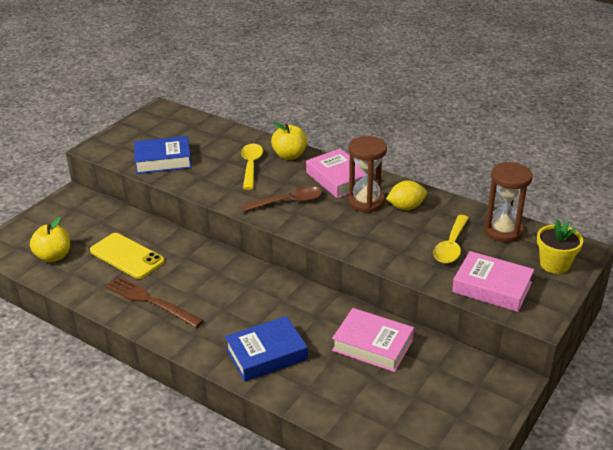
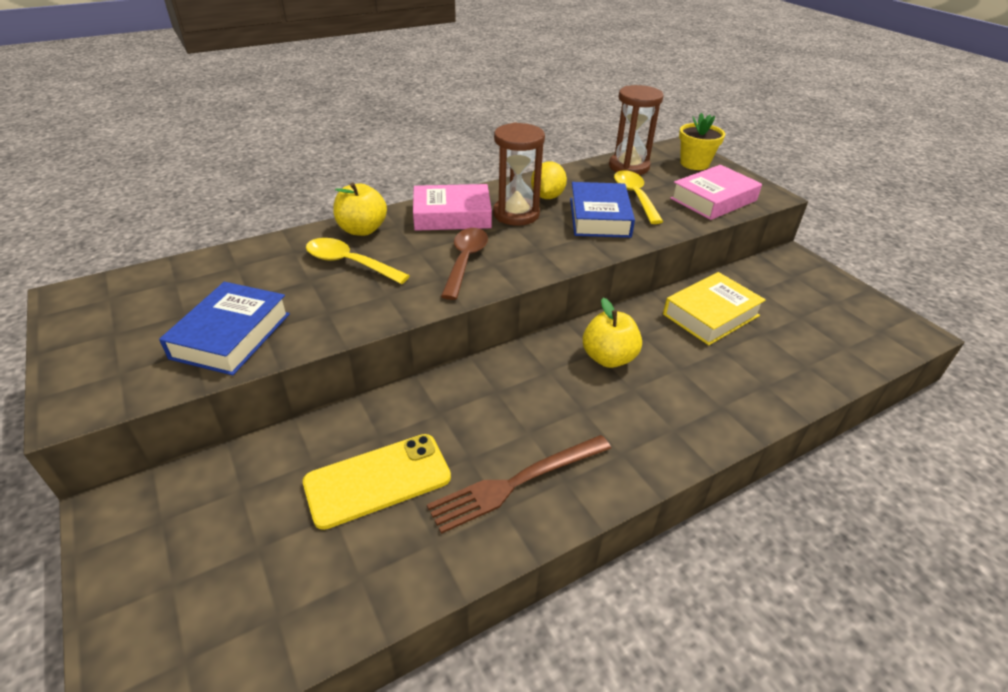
camera: 65 degrees left, 5 degrees up
yellow apple [30,217,70,262] -> yellow apple moved to [583,298,642,368]
blue book [225,316,308,381] -> blue book moved to [570,182,635,238]
pink book [332,308,414,372] -> yellow book [663,272,766,345]
yellow spoon [433,215,469,263] -> yellow spoon turned 150 degrees counterclockwise [614,170,663,224]

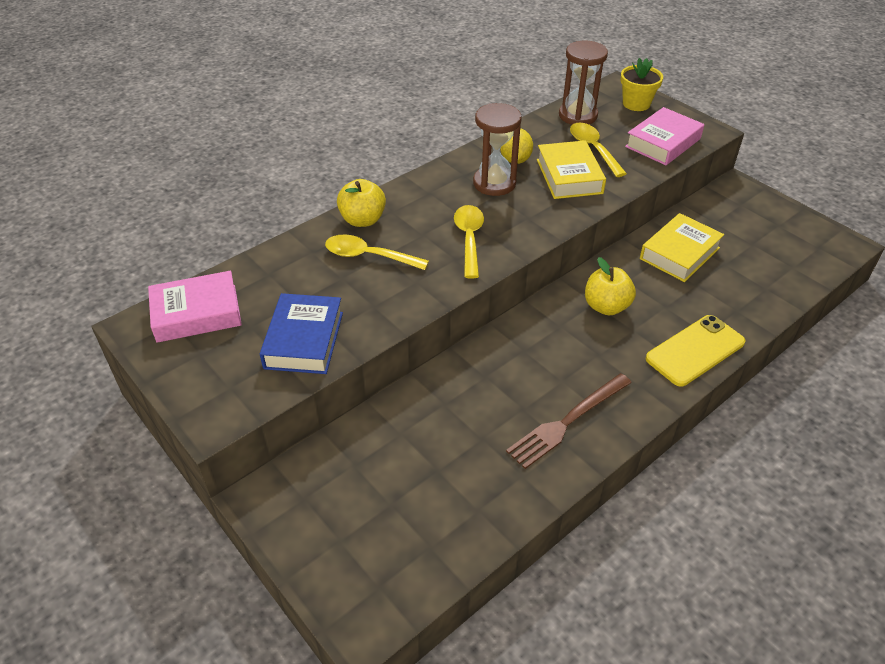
camera: 10 degrees left, 5 degrees up
yellow phone [303,434,451,530] -> yellow phone moved to [646,315,745,387]
pink book [413,184,492,231] -> pink book moved to [148,271,242,343]
brown spoon [441,228,488,300] -> yellow spoon [454,205,484,279]
blue book [570,182,635,238] -> yellow book [537,140,606,199]

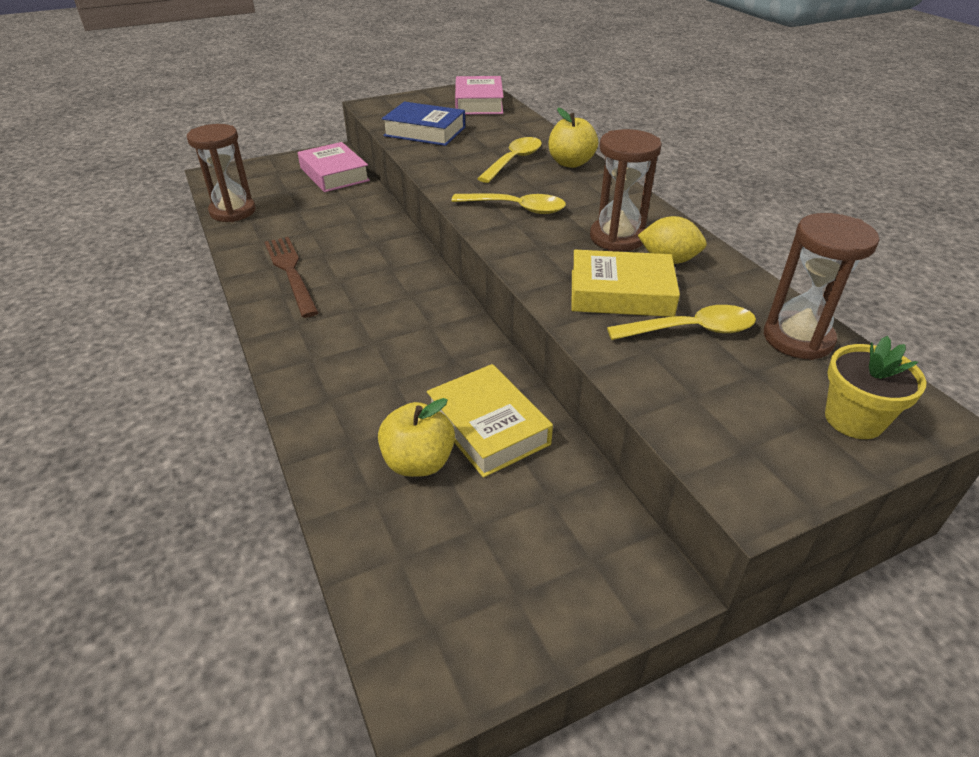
camera: 105 degrees right, 5 degrees down
yellow apple [585,257,636,316] -> yellow apple moved to [378,398,455,477]
pink book [625,107,704,165] -> pink book moved to [298,142,370,192]
yellow phone [646,315,745,387] -> none
none -> brown hourglass [187,124,256,222]

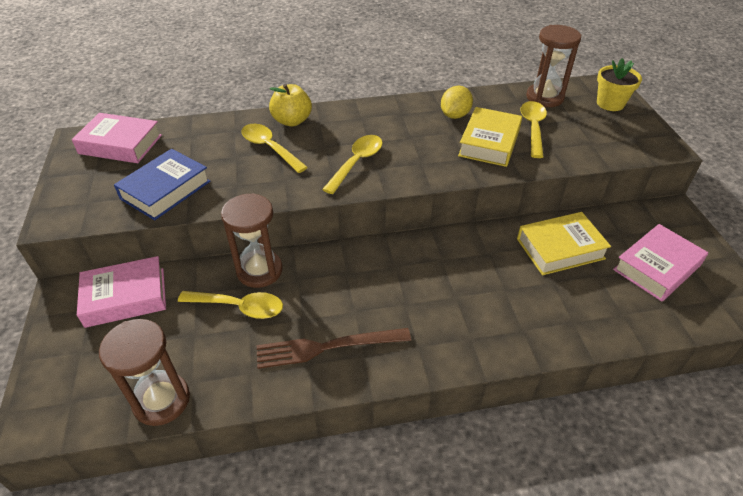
camera: 75 degrees left, 5 degrees up
yellow apple [378,398,455,477] -> none
brown hourglass [590,129,662,251] -> brown hourglass moved to [221,193,283,288]
none -> yellow spoon [178,291,283,319]
none -> pink book [613,224,708,302]

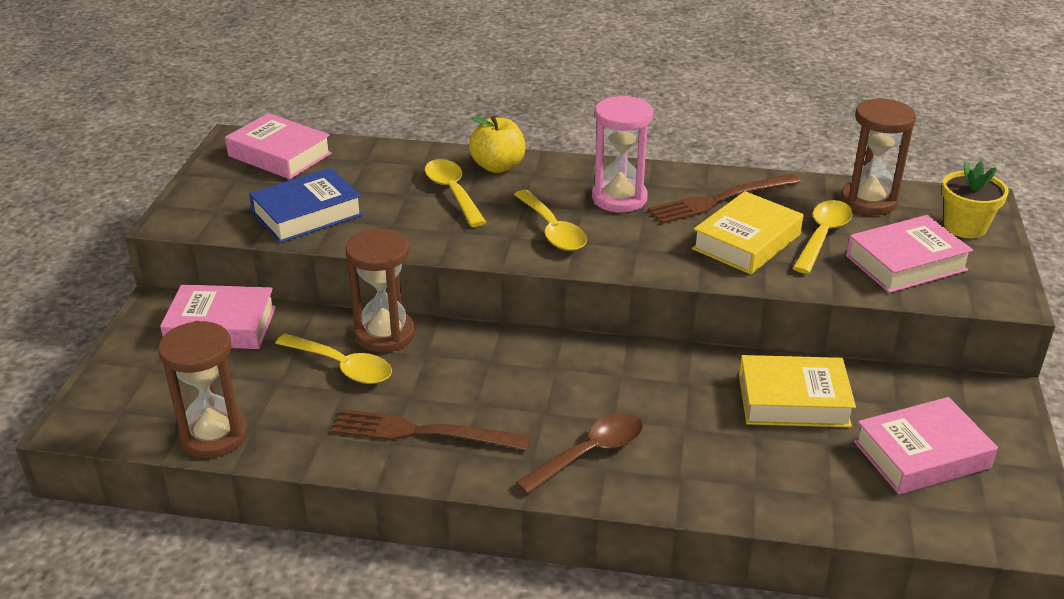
camera: 20 degrees right, 10 degrees down
yellow spoon [322,135,383,194] -> yellow spoon turned 105 degrees clockwise [514,190,587,251]
yellow lemon [441,86,473,119] -> brown fork [648,174,801,224]
none -> brown spoon [516,413,643,494]
none -> pink hourglass [592,96,653,213]
none -> pink book [846,215,973,293]

